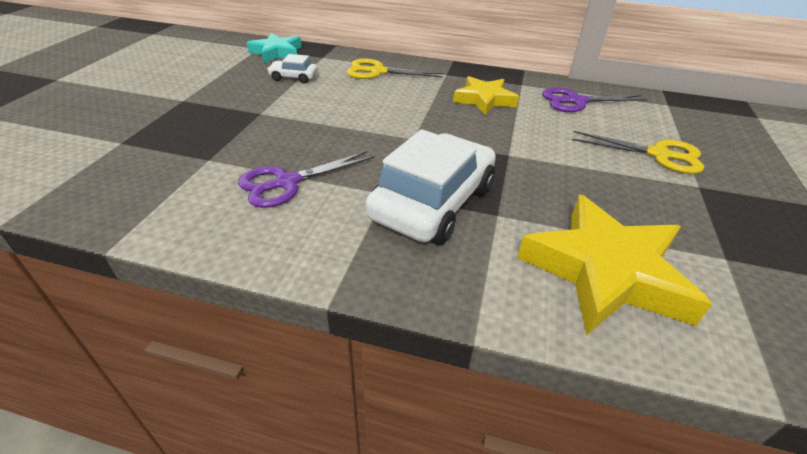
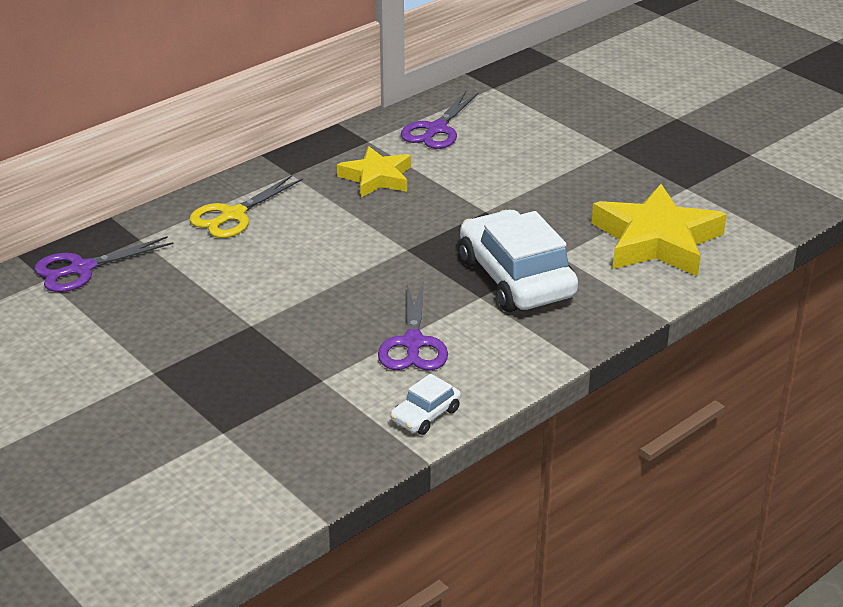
camera: 55 degrees left, 5 degrees down
turquoise star [247,33,302,63] -> purple scissors [34,236,174,292]
white car [267,54,318,83] -> white car moved to [391,374,461,435]
yellow scissors [572,131,704,174] -> none

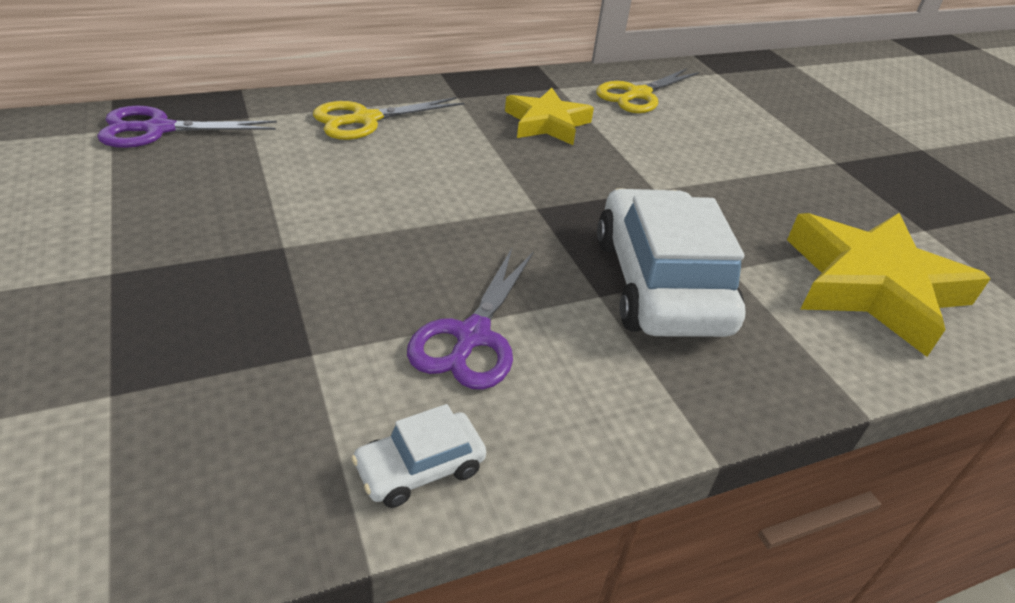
camera: 15 degrees right, 5 degrees up
purple scissors [401,91,479,149] -> yellow scissors [596,68,700,113]

